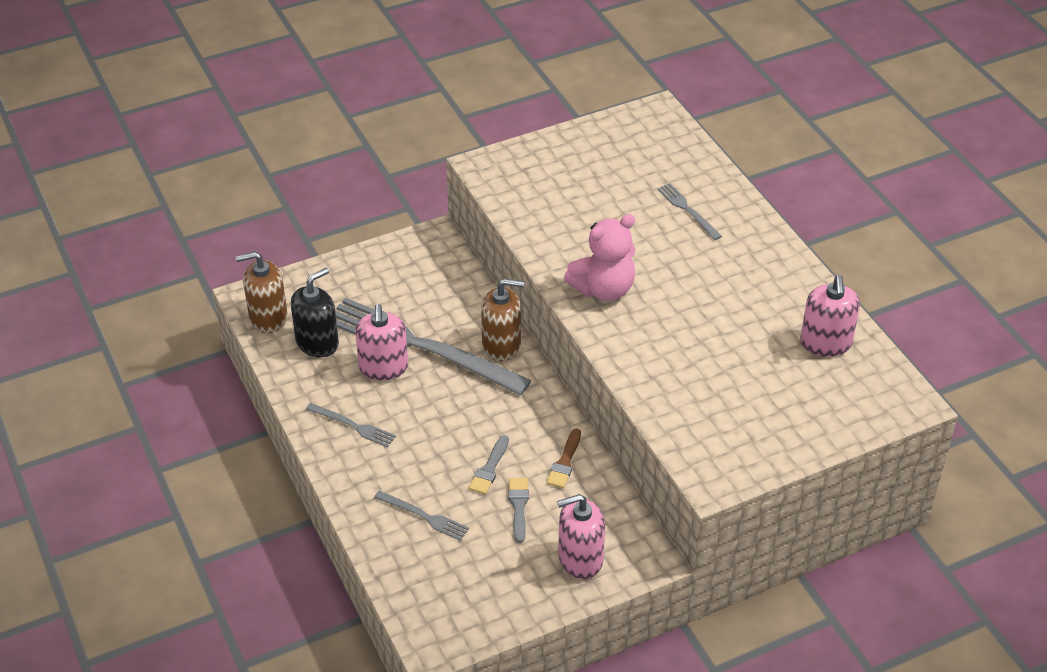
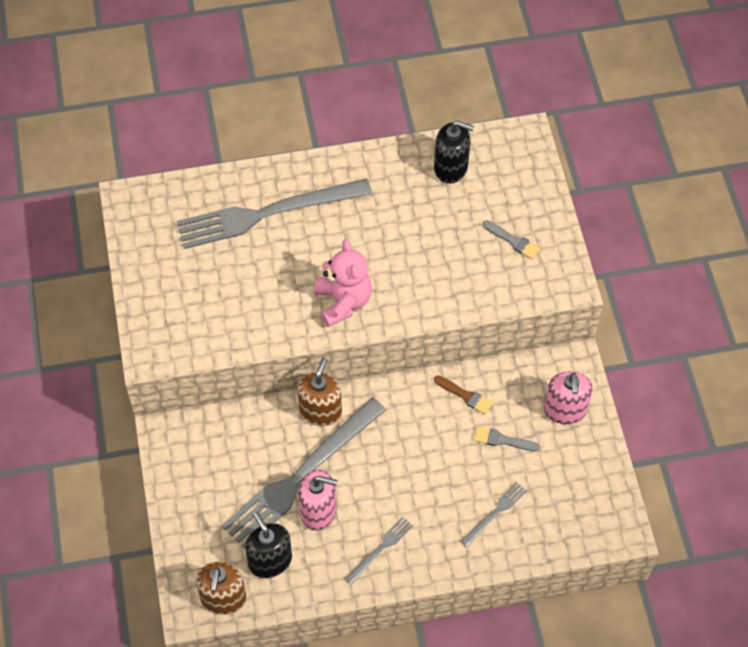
camera: 75 degrees left, 15 degrees up
grey brush [469,435,509,495] -> grey brush moved to [483,220,541,259]
grey fork [657,184,722,240] -> grey fork [177,179,372,249], size x2.38
pink soap dispenser [800,275,860,357] -> black soap dispenser [434,120,474,184]

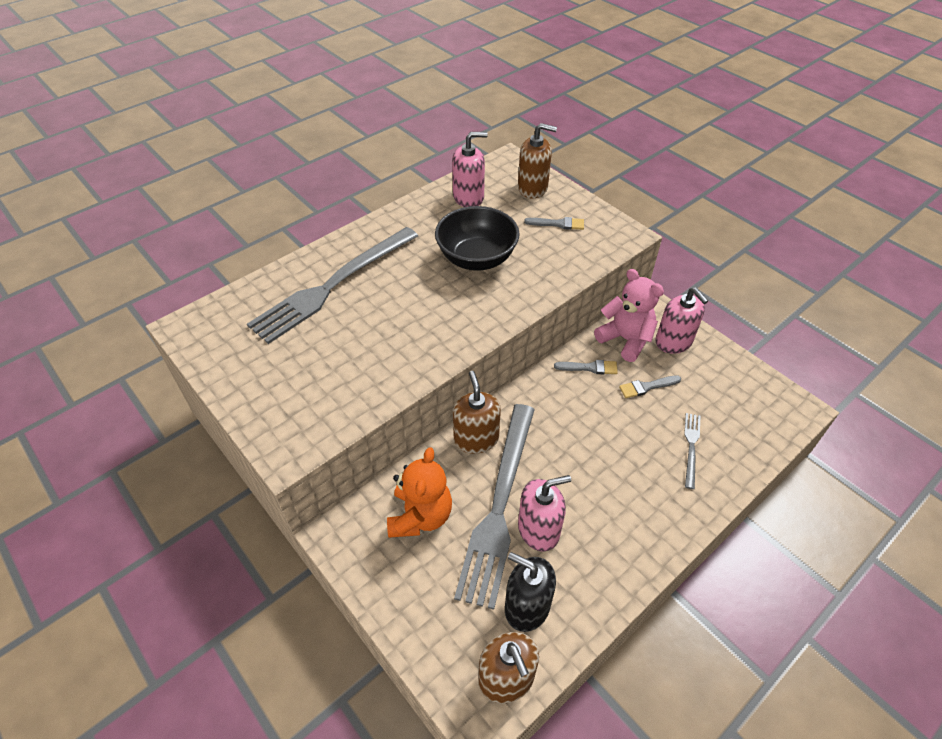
camera: 30 degrees left, 10 degrees down
pink teddy bear [315,239,372,327] -> pink teddy bear moved to [594,269,664,362]
grey fork [345,516,413,584] -> none
black soap dispenser [434,120,474,184] -> pink soap dispenser [452,132,488,207]
brown brush [434,375,493,414] -> grey brush [554,360,618,374]
none -> orange teddy bear [387,447,452,538]
none -> black bowl [435,206,520,271]
none -> brown soap dispenser [518,123,557,198]

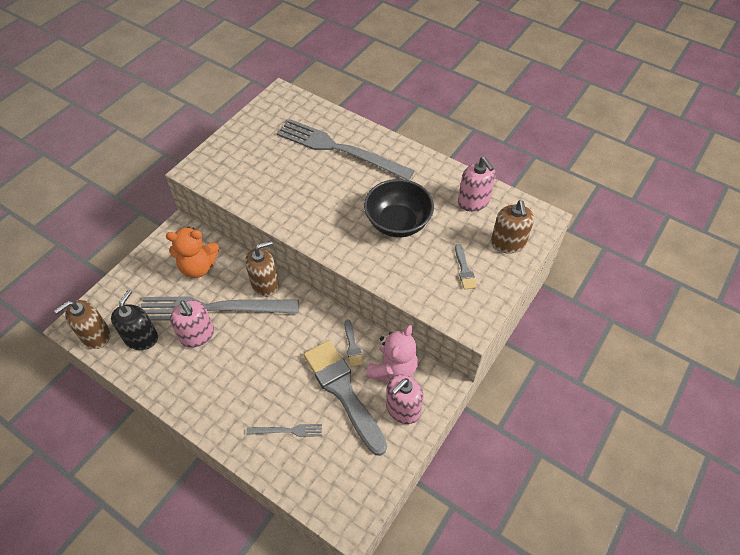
camera: 75 degrees right, 5 degrees up
grey brush [619,375,681,398] -> grey brush [304,340,387,456], size x2.35

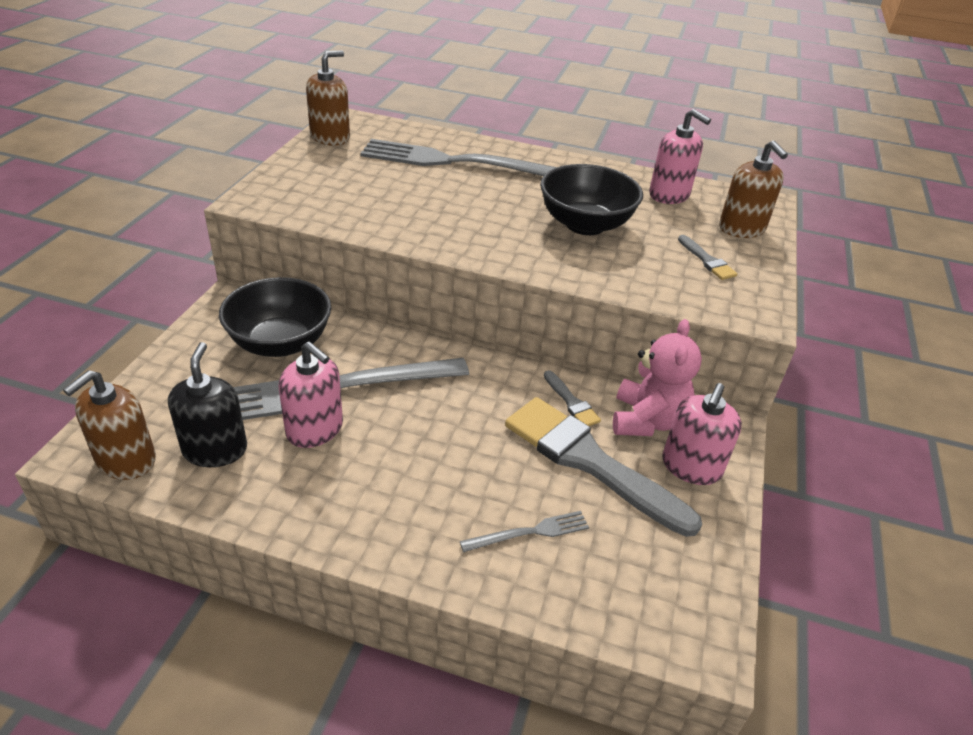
camera: 20 degrees left, 15 degrees down
orange teddy bear [166,227,219,278] -> black bowl [219,277,331,357]
brown soap dispenser [245,241,279,297] -> brown soap dispenser moved to [306,50,350,146]

